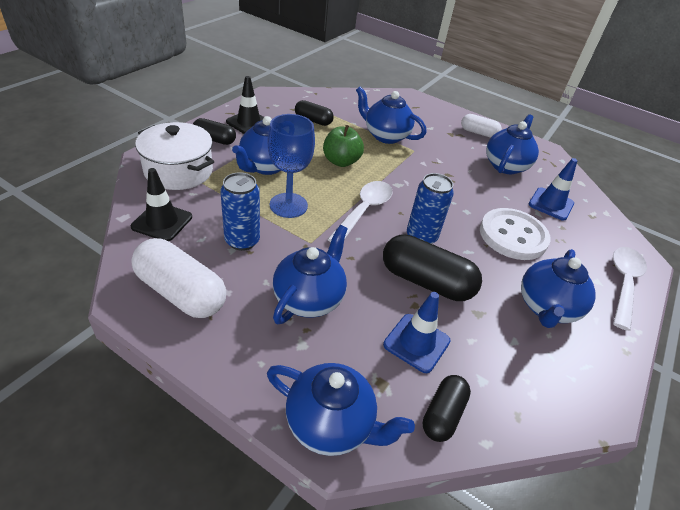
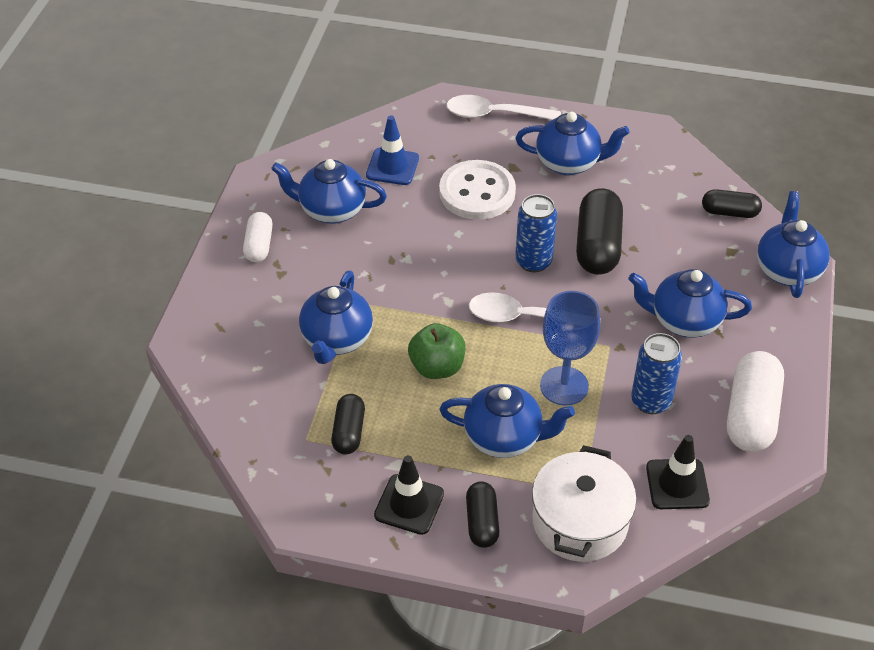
camera: 105 degrees left, 5 degrees up
blue traffic cone [383,292,450,373] -> none

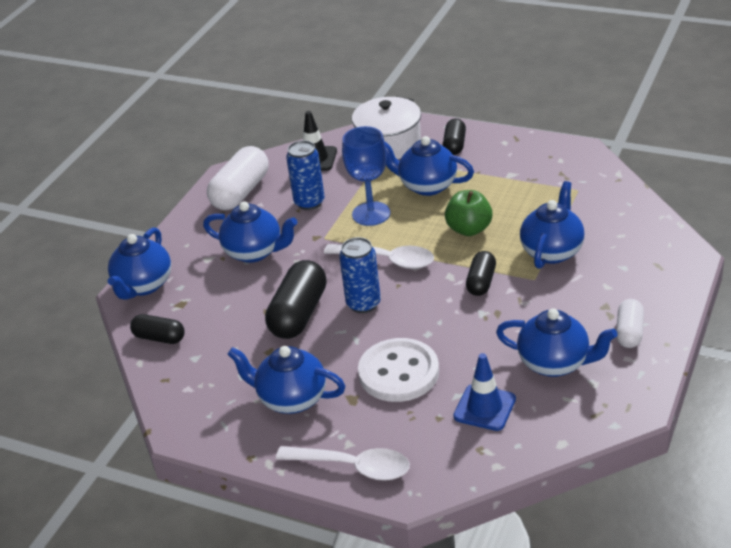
camera: 165 degrees left, 10 degrees down
black capsule [331,394,365,455] -> black capsule moved to [466,251,496,296]
black traffic cone [374,455,444,535] -> none

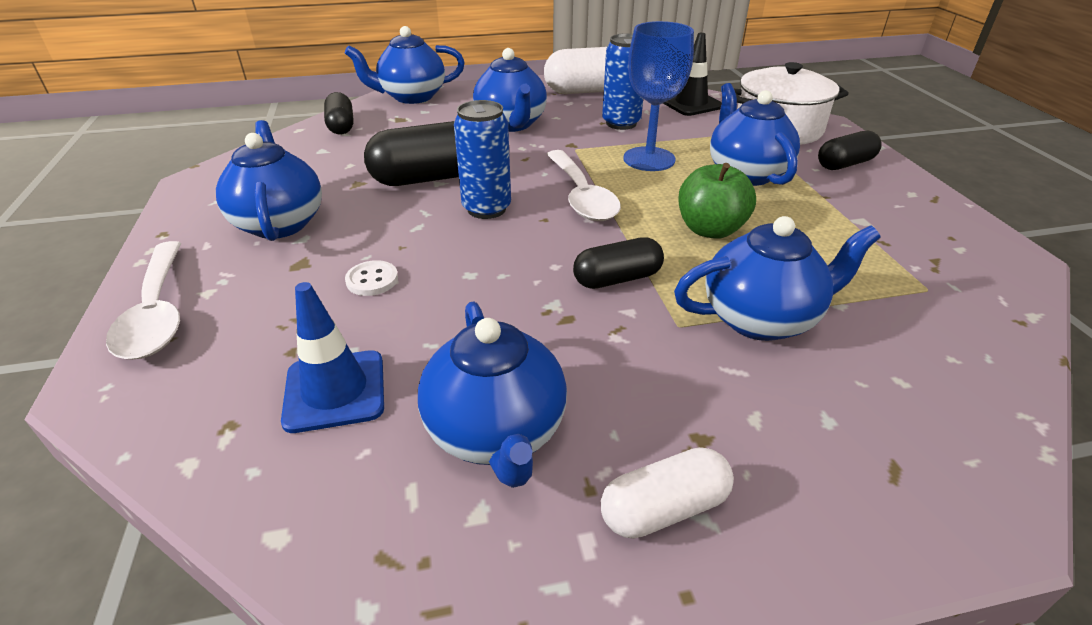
camera: 50 degrees right, 0 degrees up
white button [358,338,439,402] -> white button [345,260,398,296], size x0.41

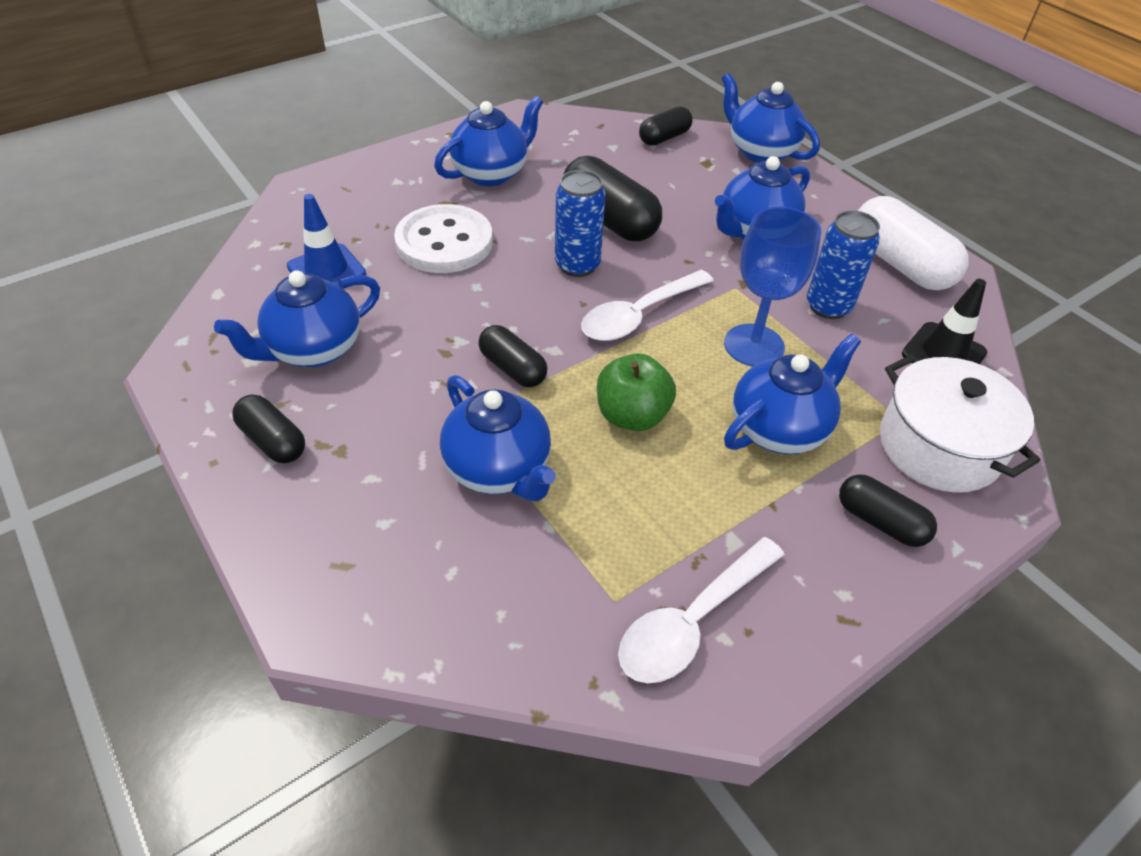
camera: 65 degrees right, 10 degrees up
white spoon [106,241,182,359] -> white spoon moved to [618,537,785,683]
white button [345,260,398,296] -> white button [394,204,493,273], size x2.43
white capsule [601,447,734,539] -> black capsule [232,394,305,463]

